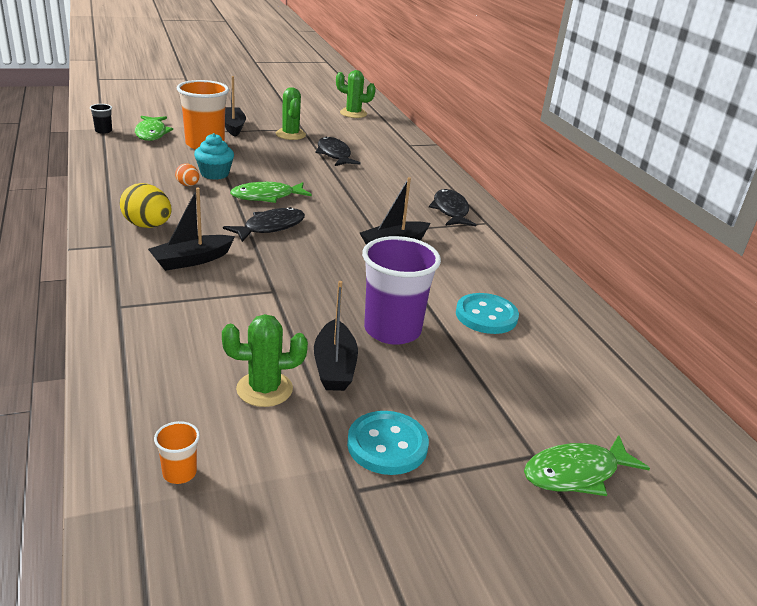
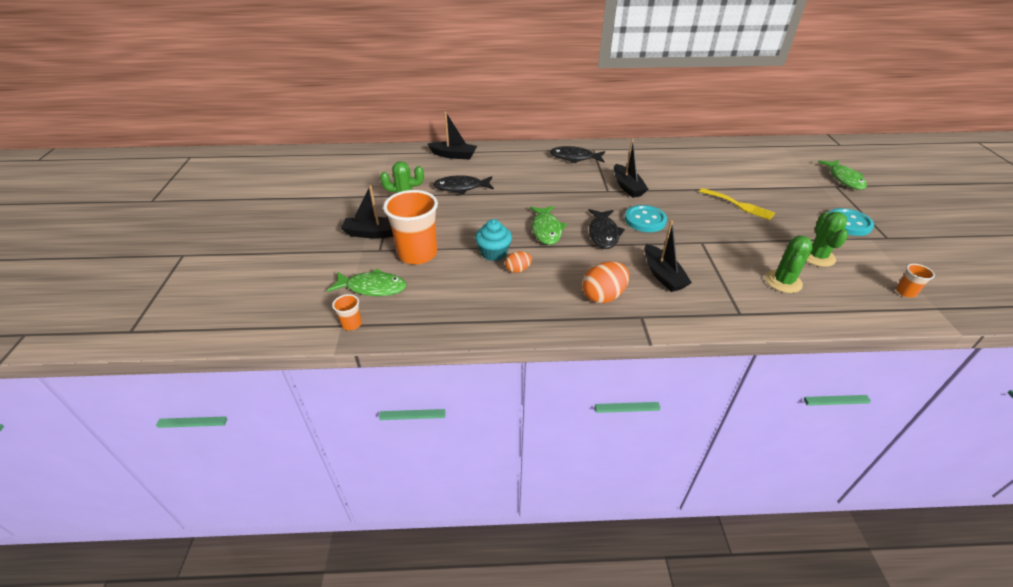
camera: 70 degrees left, 10 degrees up
black cup [90,104,112,134] -> orange cup [332,294,362,330]
yellow egg [120,183,172,228] -> orange egg [582,261,629,303]
black fish [223,207,305,242] -> black fish turned 150 degrees counterclockwise [588,209,625,249]
black boat [314,281,358,391] -> black boat moved to [428,111,477,160]
green cactus [336,70,376,118] -> green cactus moved to [765,236,813,293]
purple cup [362,236,441,345] -> yellow fork [699,188,775,220]
turquoise button [456,293,519,334] -> turquoise button moved to [625,205,667,232]

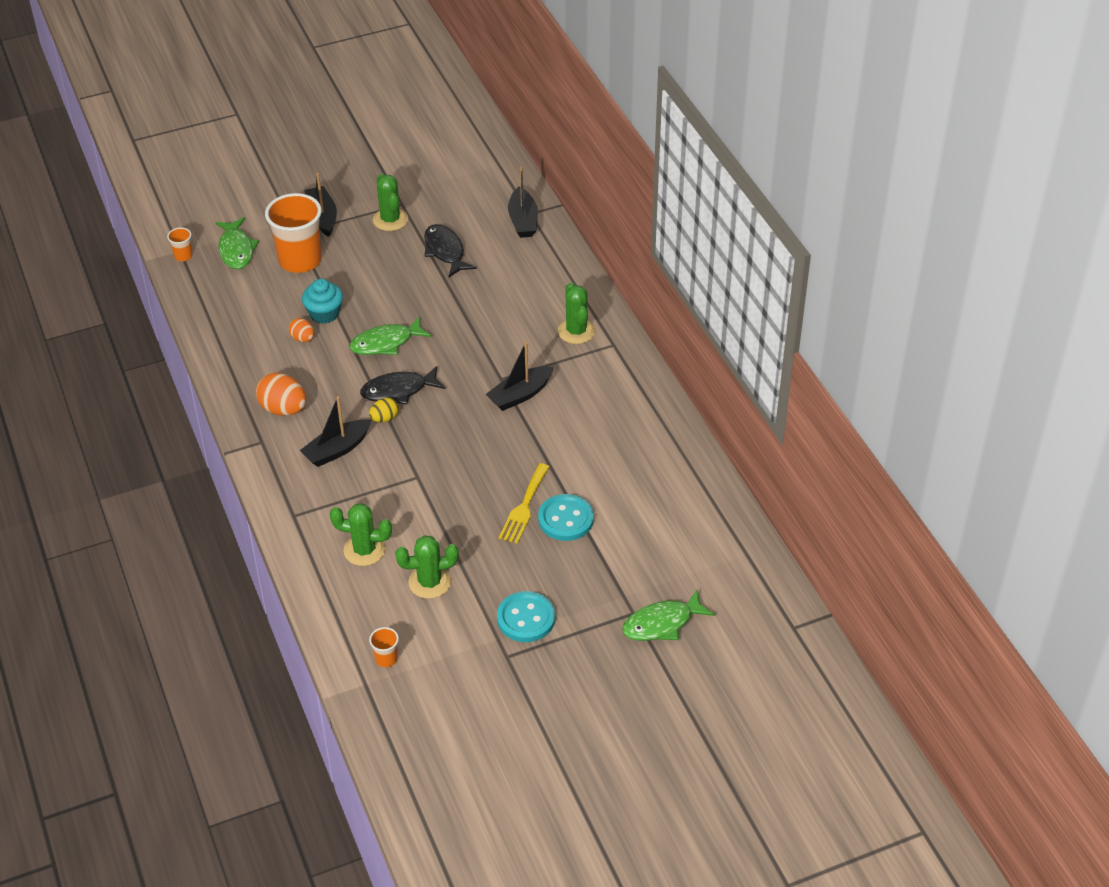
camera: 70 degrees right, 5 degrees up
black fish [550,146,605,163] -> green cactus [558,283,595,344]
turquoise button [625,205,667,232] -> turquoise button moved to [538,494,594,541]
none -> yellow egg [369,398,399,422]

